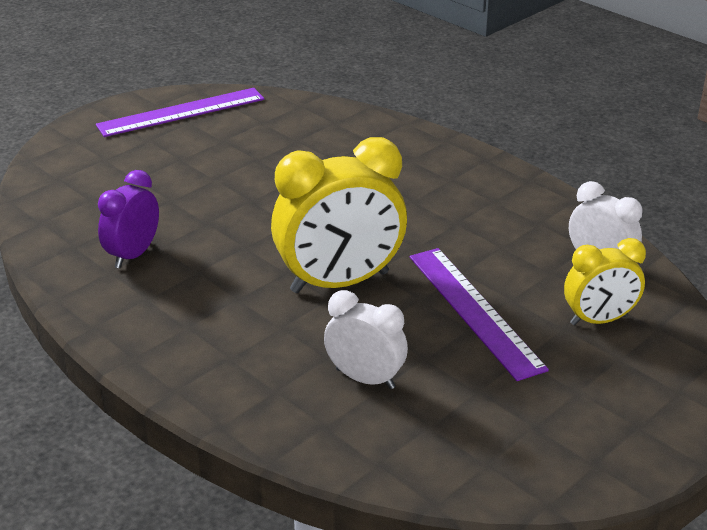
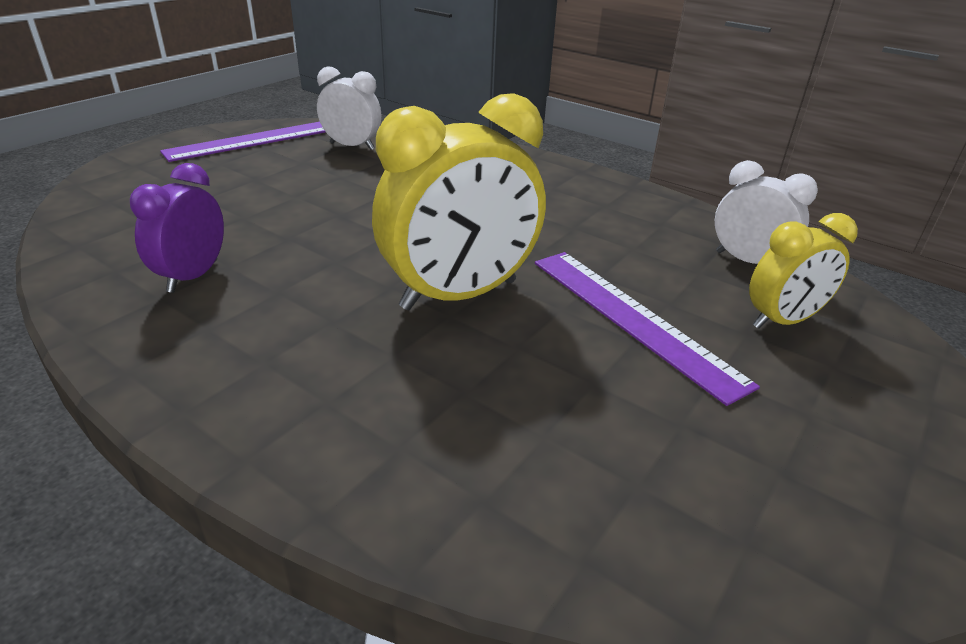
camera: 10 degrees left, 0 degrees up
white clock [324,290,408,389] -> white clock moved to [317,66,381,150]

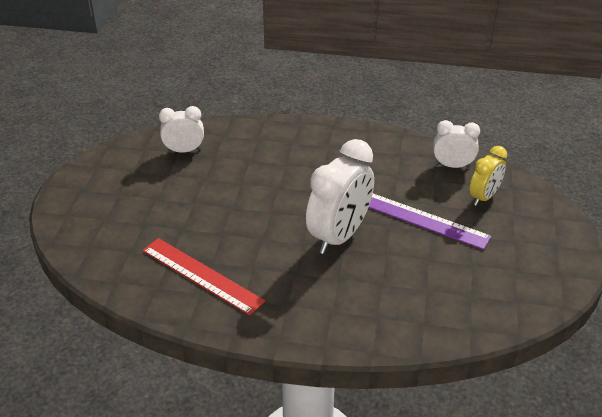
camera: 25 degrees left, 5 degrees up
purple clock [130,163,224,293] -> red ruler [142,238,265,316]
purple ruler [160,122,325,162] -> none
yellow clock [372,93,546,310] -> white clock [306,139,374,254]

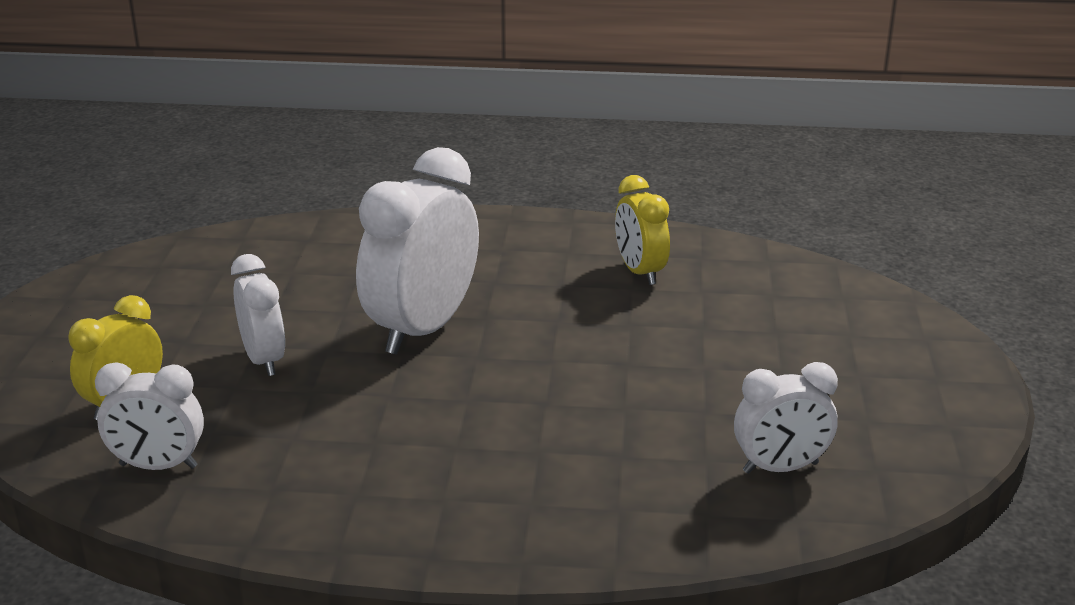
camera: 175 degrees right, 10 degrees down
red ruler [142,238,265,316] -> yellow clock [615,175,670,285]
purple ruler [369,194,492,250] -> white clock [231,254,285,376]

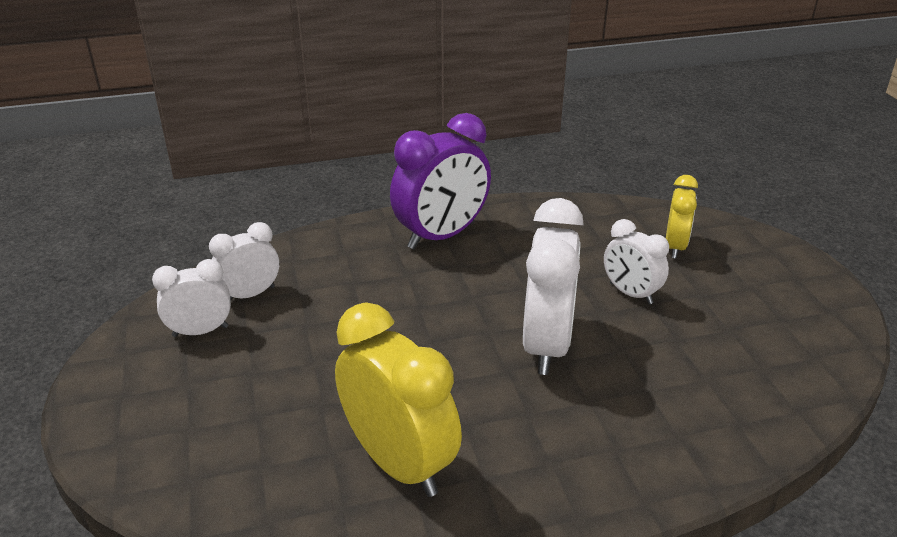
camera: 160 degrees right, 5 degrees up
white clock [95,362,204,470] -> white clock moved to [152,259,231,337]
yellow clock [615,175,670,285] -> yellow clock [335,302,462,497], size x1.75
none -> purple clock [390,113,491,249]

